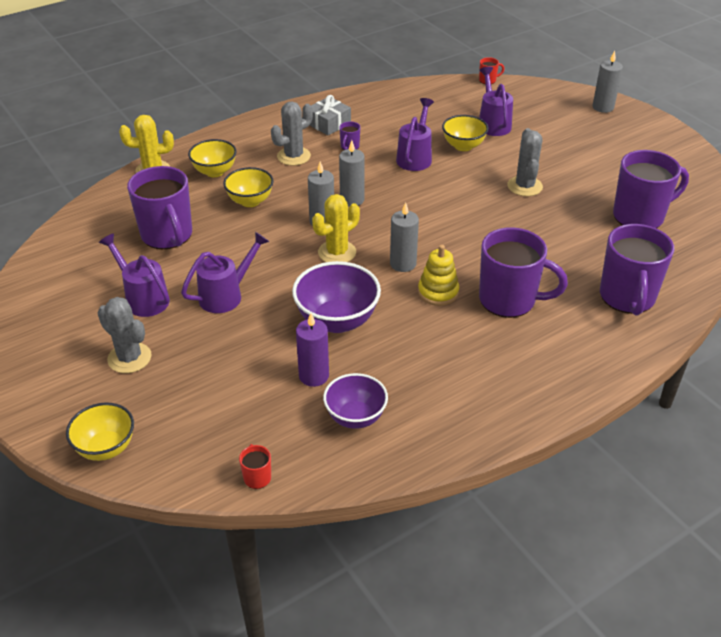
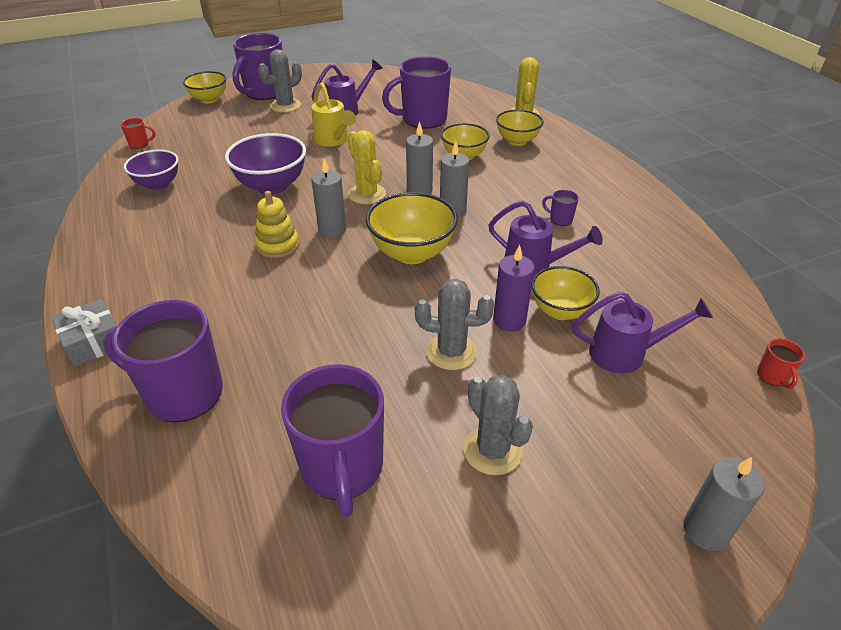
camera: 100 degrees right, 0 degrees up
purple watering can [181,232,269,313] -> yellow watering can [312,83,356,147]
grey cactus [271,101,313,166] -> grey cactus moved to [464,375,533,475]
purple candle [296,313,329,387] -> purple candle moved to [493,245,535,331]
grey gift [309,95,351,135] -> grey gift moved to [51,299,117,367]
purple mug [479,227,568,318] -> purple mug moved to [233,33,282,100]
none -> yellow bowl [366,192,458,264]

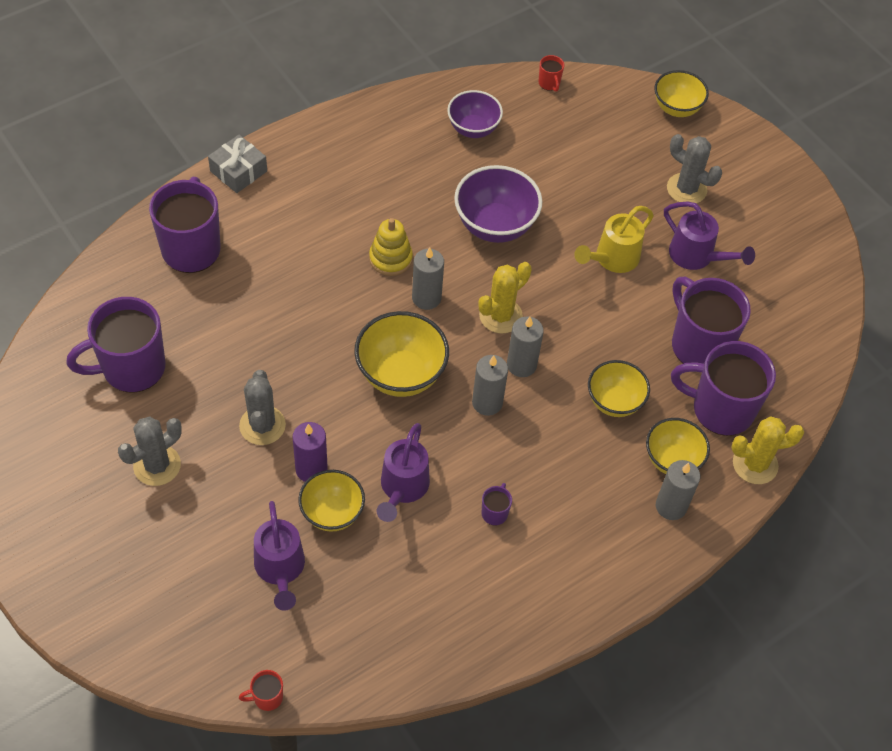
camera: 75 degrees right, 15 degrees up
purple mug [233,33,282,100] -> purple mug moved to [671,341,776,436]
grey candle [683,457,765,551] -> grey candle moved to [656,460,700,520]

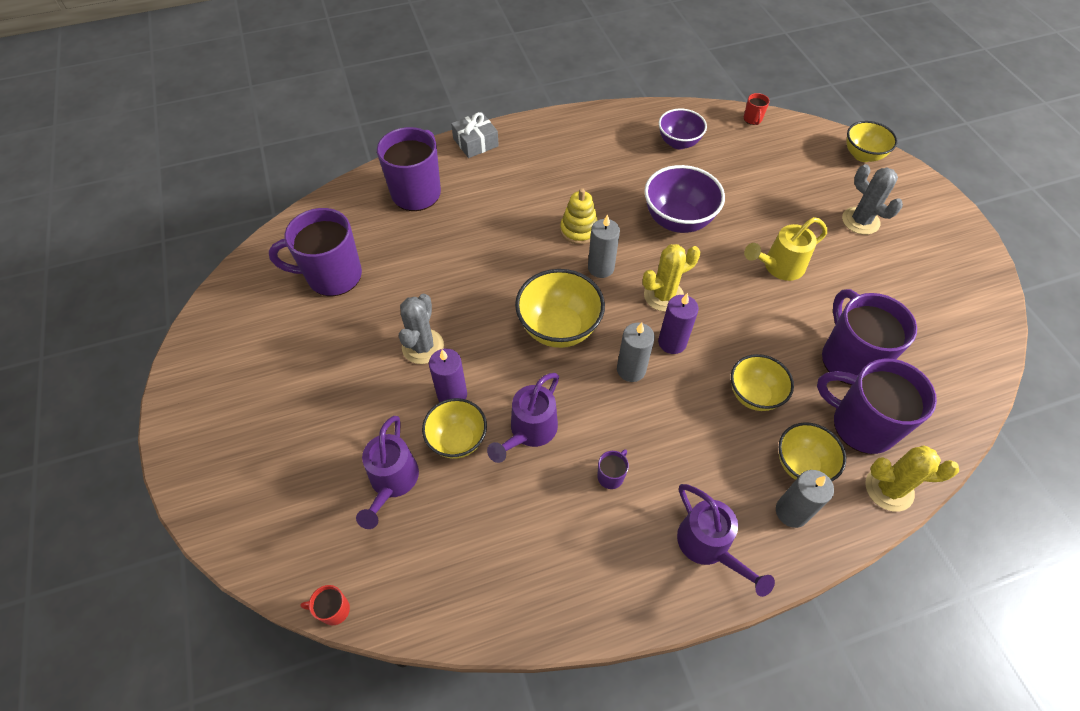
camera: 20 degrees right, 0 degrees up
grey cactus [118,416,182,486] -> none
grey candle [507,316,544,377] -> purple candle [658,293,699,354]
purple watering can [664,202,755,270] -> purple watering can moved to [677,484,775,597]

